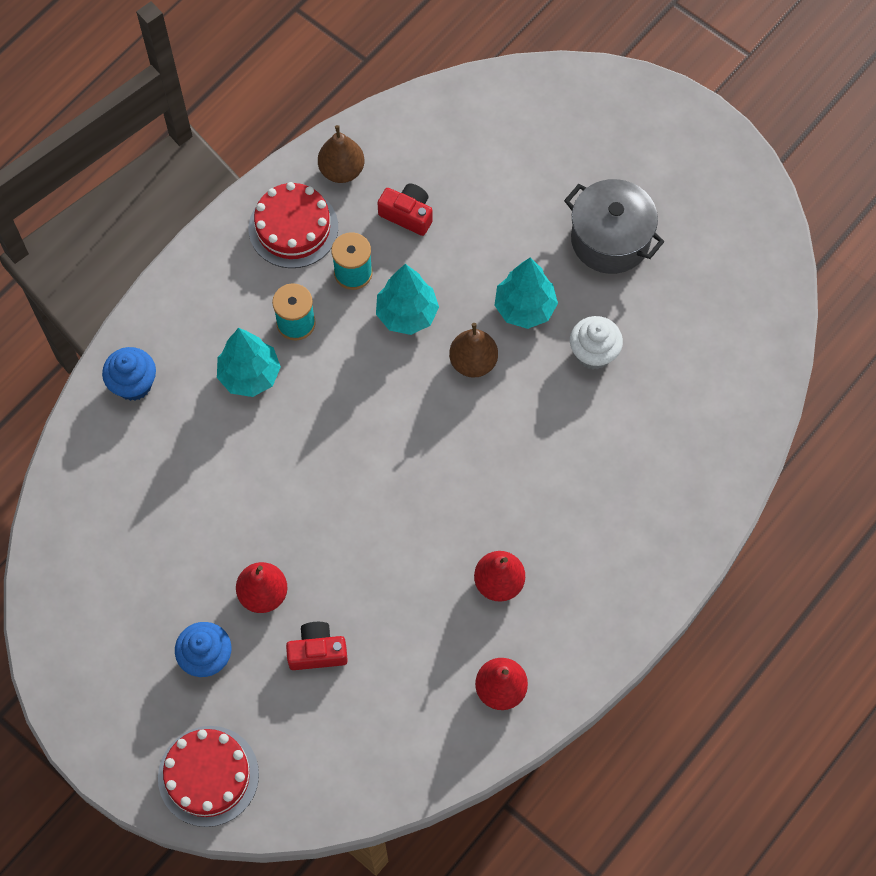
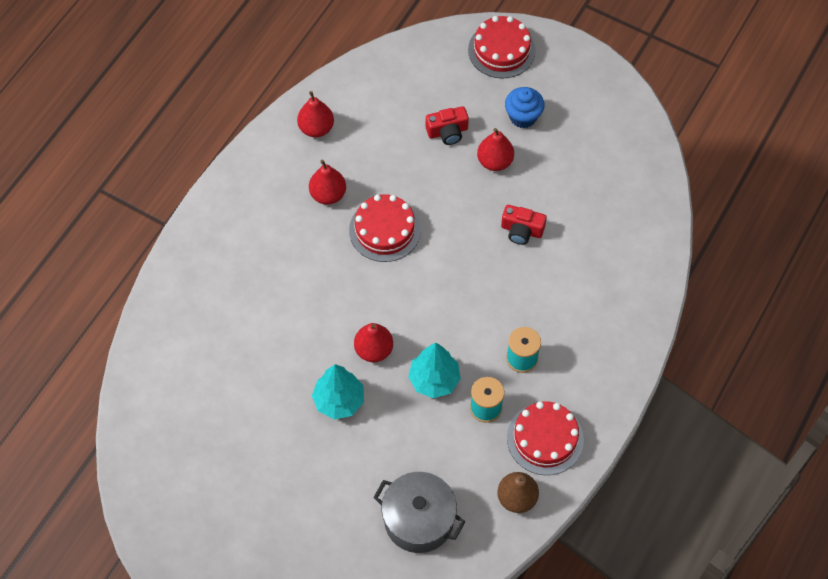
camera: 170 degrees right, 5 degrees down
blue cupcake [102,347,156,401] -> none
turquoise tree [217,328,281,397] -> none
red camera [377,184,433,236] -> red camera moved to [501,205,547,245]
brown pear [449,323,498,378] -> red pear [354,323,393,362]
grey pot [564,179,664,274] -> grey pot moved to [373,472,465,553]
white cupcake [570,316,623,370] -> none
none -> red cake [349,194,421,262]

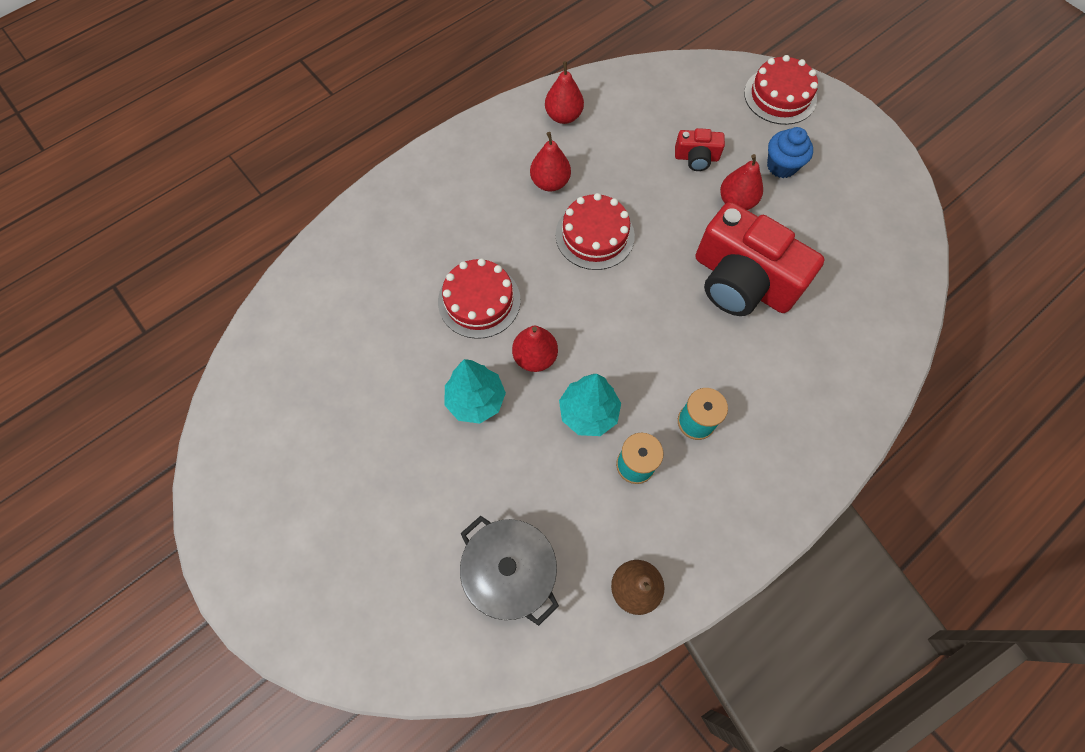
camera: 20 degrees right, 5 degrees up
red camera [501,205,547,245] -> red camera [696,202,825,316], size x2.22
red cake [507,401,584,475] -> red cake moved to [438,258,521,339]

